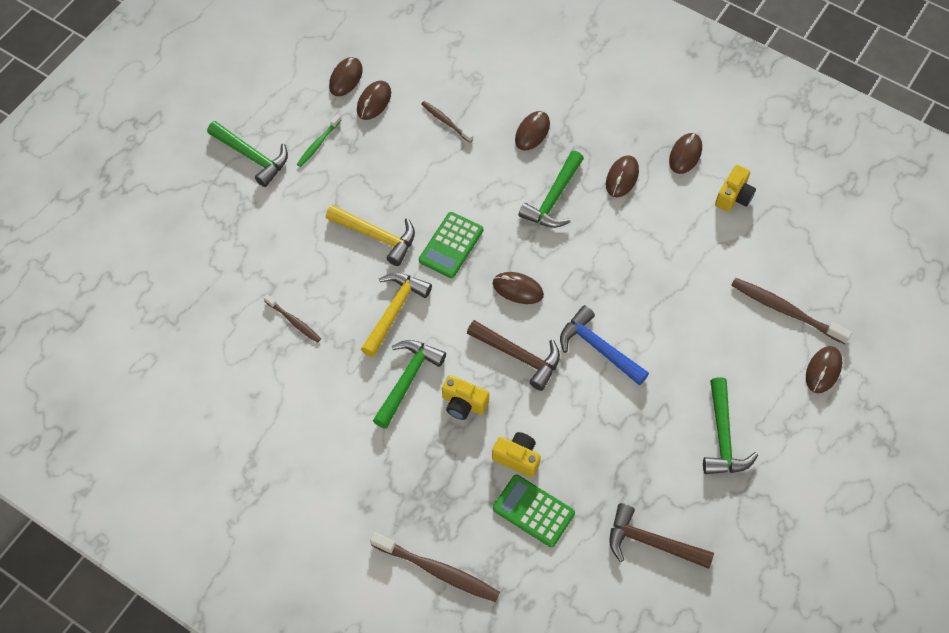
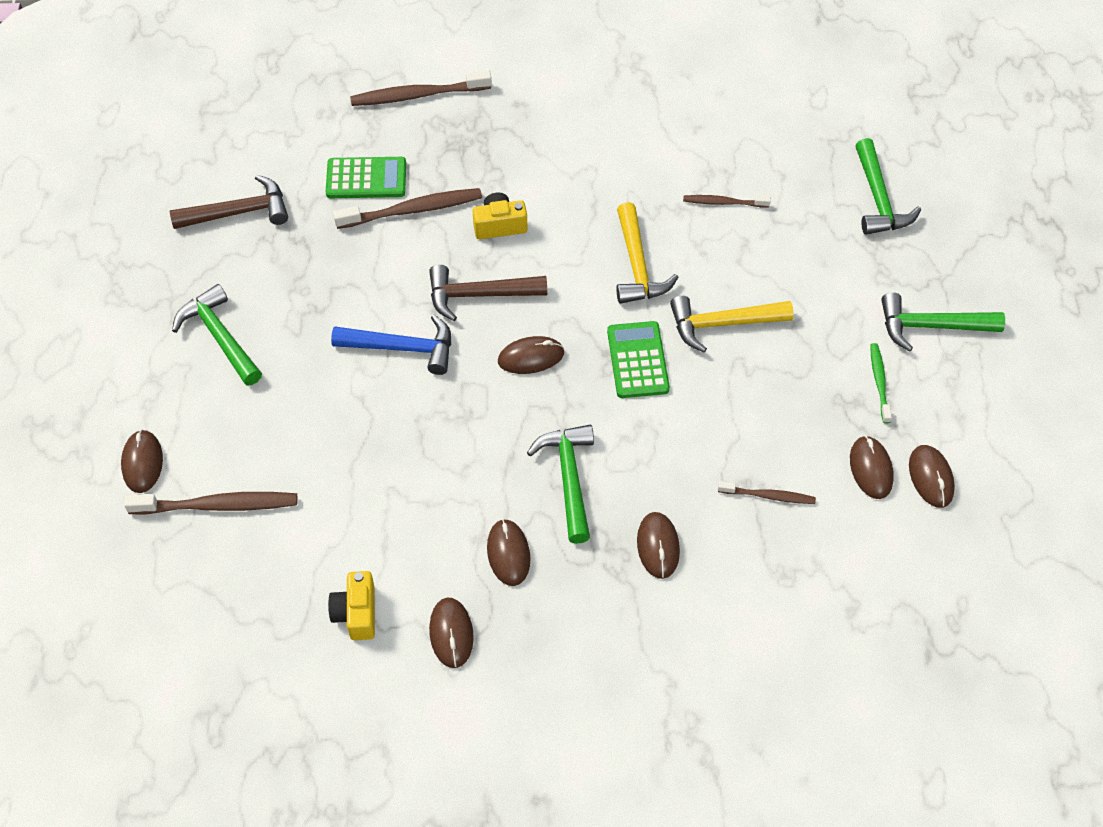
camera: 145 degrees right, 5 degrees down
green hammer [373,340,446,429] -> green hammer moved to [855,138,921,235]
yellow camera [492,432,541,478] -> brown toothbrush [333,188,482,229]

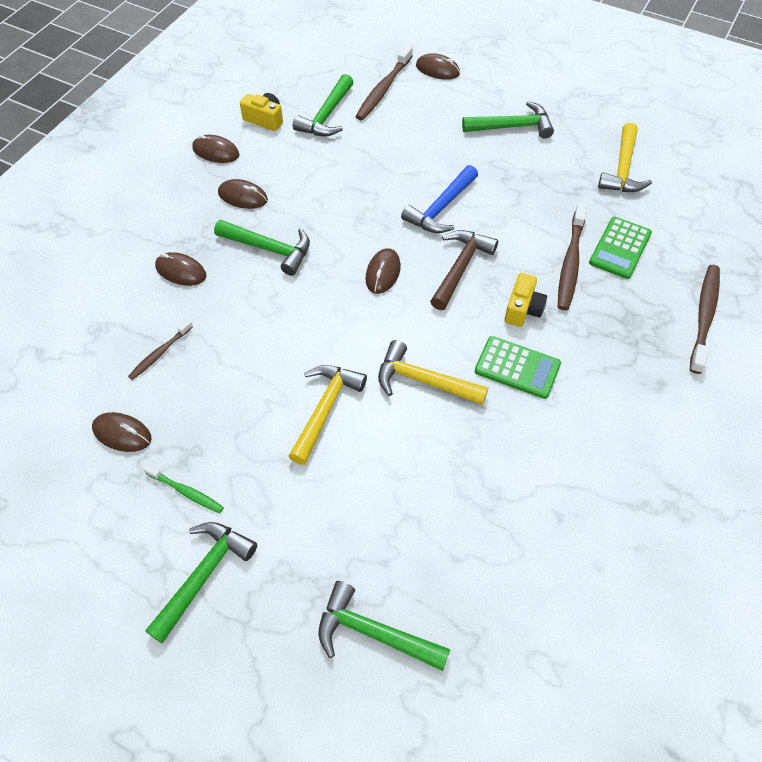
camera: 120 degrees right, 0 degrees up
brown hammer [170,175,288,229] -> yellow hammer [598,123,652,192]
green calculator [607,321,670,398] -> green calculator moved to [475,336,561,399]
brown toothbrush [683,195,771,207] -> none
brown mouse [909,445,955,508] -> none
none -> green hammer [293,74,354,136]

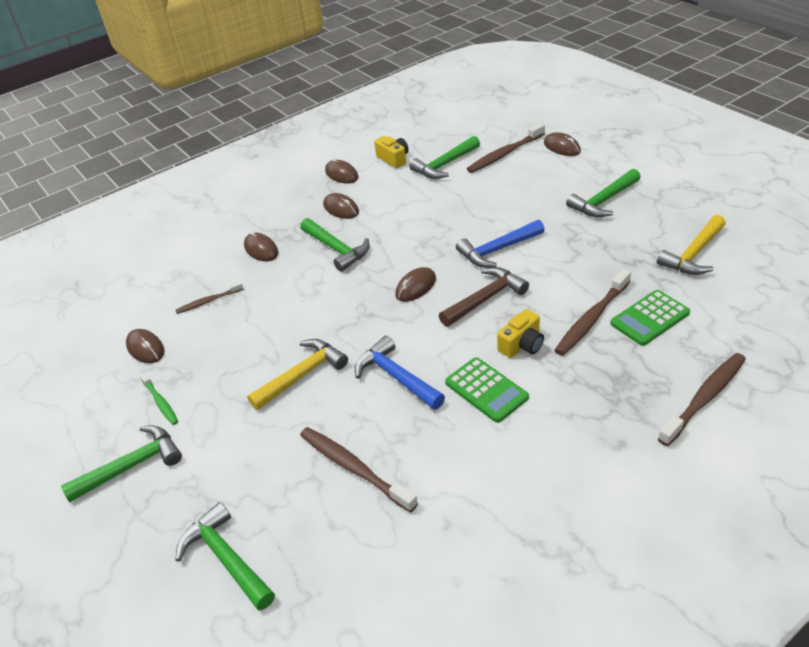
camera: 30 degrees right, 15 degrees down
yellow hammer [378,340,488,405] -> blue hammer [355,336,445,410]
green hammer [462,101,554,139] -> green hammer turned 120 degrees clockwise [566,169,641,217]
none -> brown toothbrush [300,427,418,513]

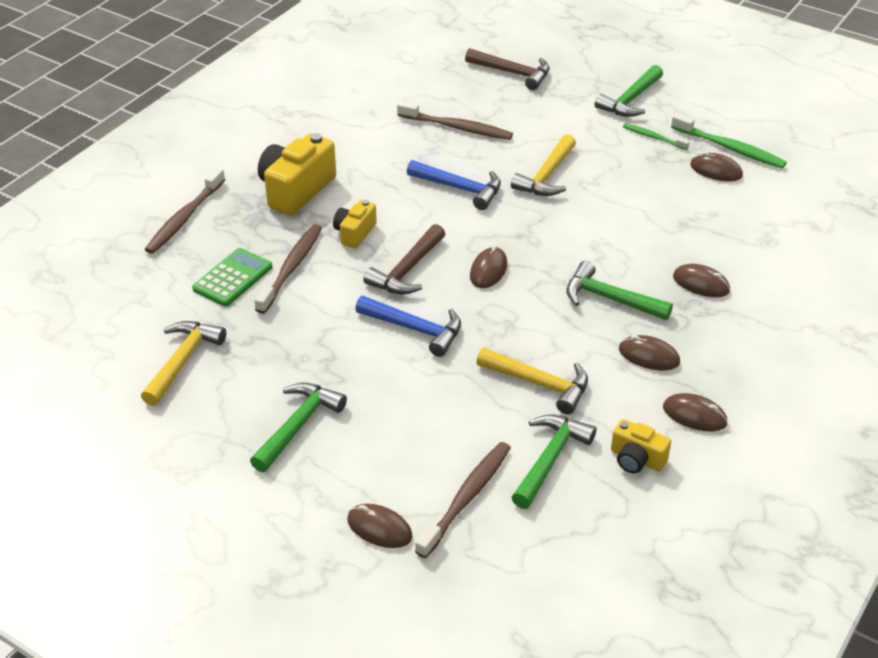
camera: 155 degrees right, 0 degrees up
green hammer [175,502,275,610] -> brown hammer [465,48,549,90]
brown toothbrush [176,281,243,314] -> none
green calculator [445,357,529,423] -> none
blue hammer [456,220,545,268] -> blue hammer turned 75 degrees clockwise [355,296,461,357]
none -> yellow camera [258,133,336,216]
none -> yellow hammer [476,348,588,414]
none -> green toothbrush [671,113,787,169]

